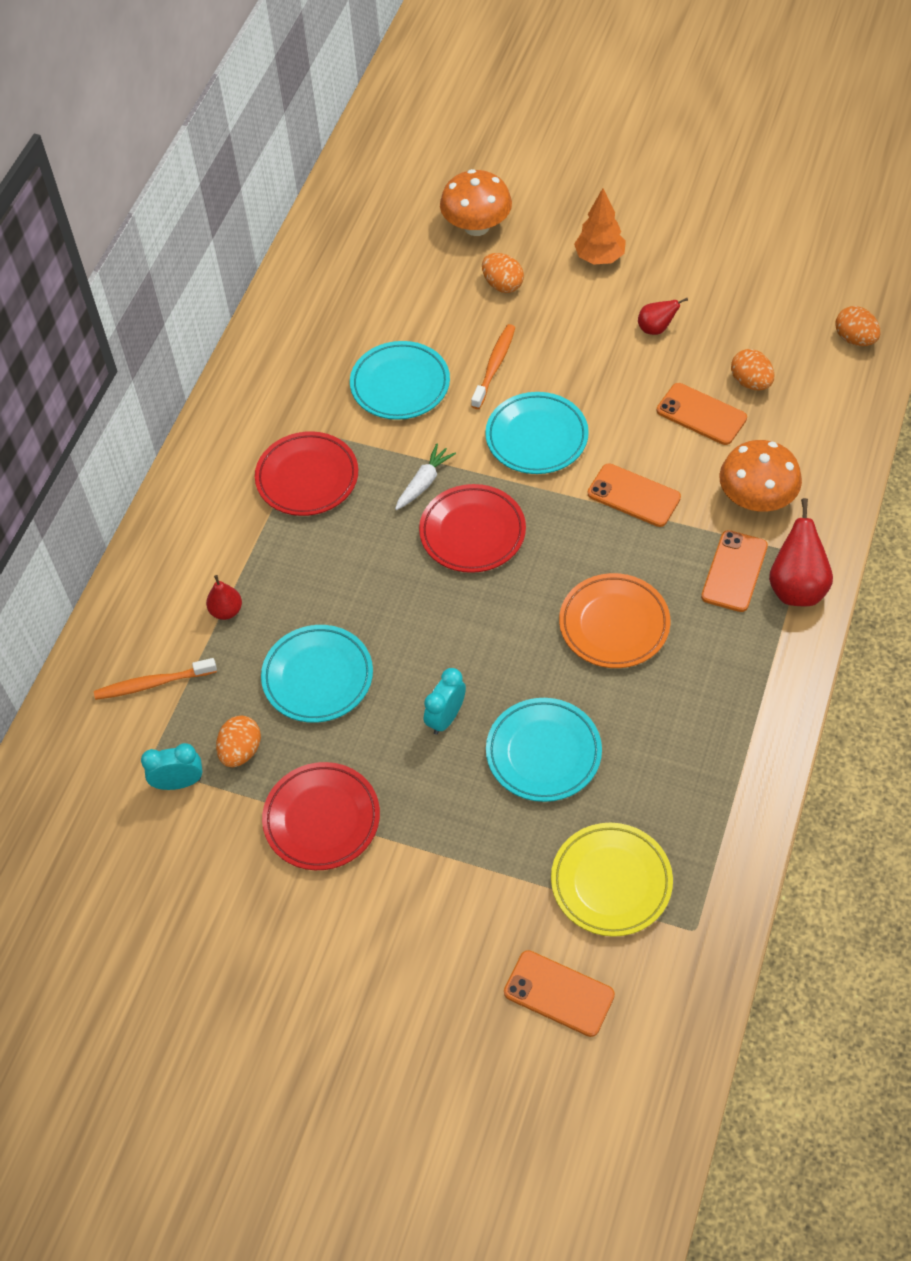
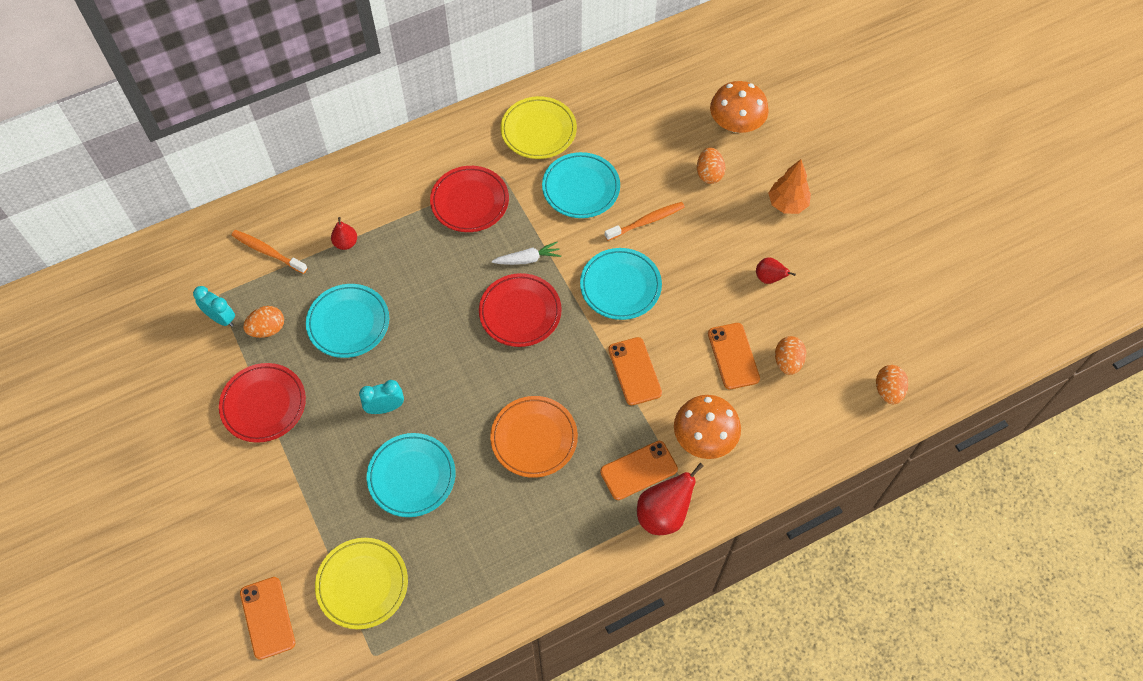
camera: 40 degrees right, 5 degrees up
none -> yellow plate [501,96,577,159]

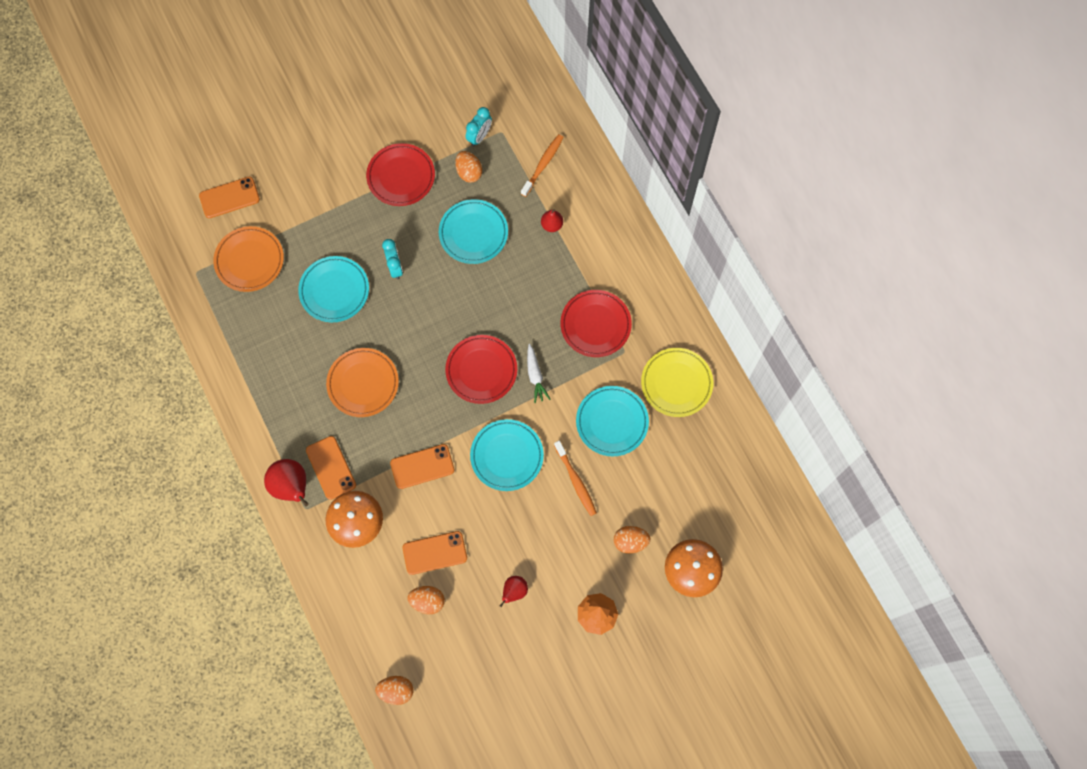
camera: 90 degrees right, 10 degrees up
yellow plate [315,538,408,629] -> orange plate [213,226,284,292]

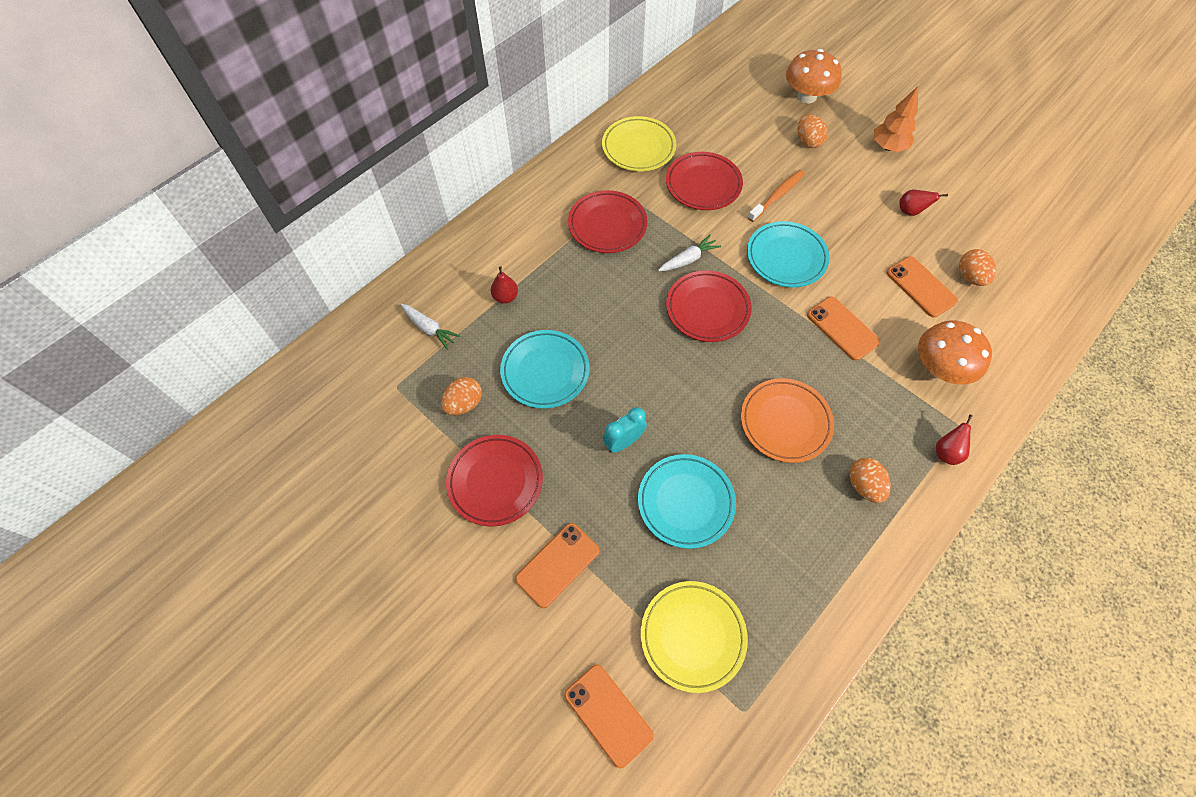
camera: 110 degrees left, 10 degrees down
orange plate [213,226,284,292] -> yellow plate [641,581,748,693]
red pear [264,459,309,507] -> red pear [936,415,973,465], size x0.58
orange phone [306,436,356,500] -> orange phone moved to [515,523,600,608]
orange egg [375,676,414,705] -> orange egg moved to [850,458,891,503]
turquoise clock [466,107,492,147] -> none
orange toothbrush [521,134,564,197] -> white carrot [401,304,461,350]
turquoise plate [576,386,649,456] -> red plate [666,152,743,210]

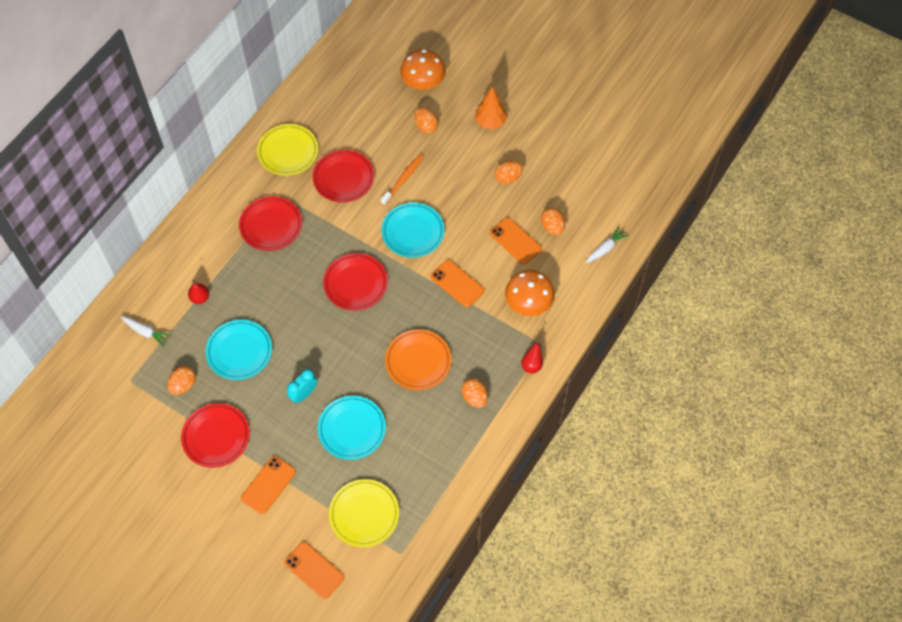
camera: 10 degrees left, 0 degrees up
white carrot [658,235,721,271] -> white carrot moved to [585,226,629,263]
red pear [899,190,948,216] -> orange egg [495,160,523,184]

